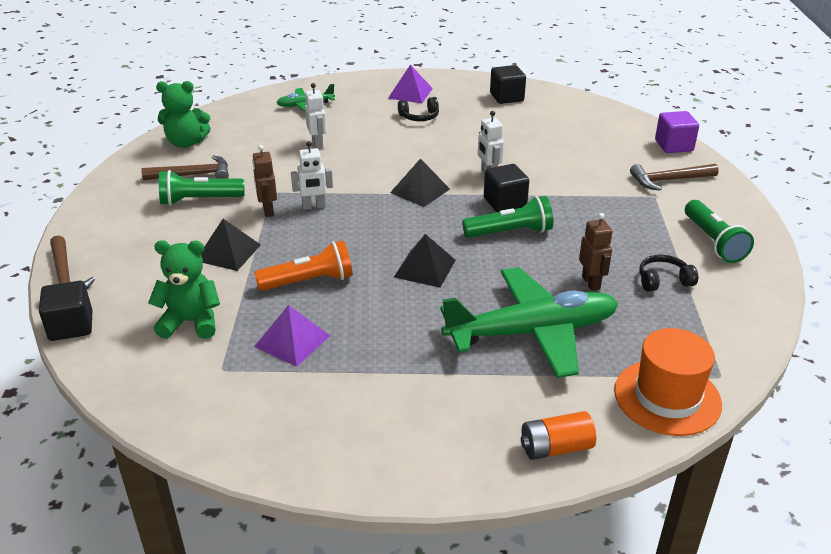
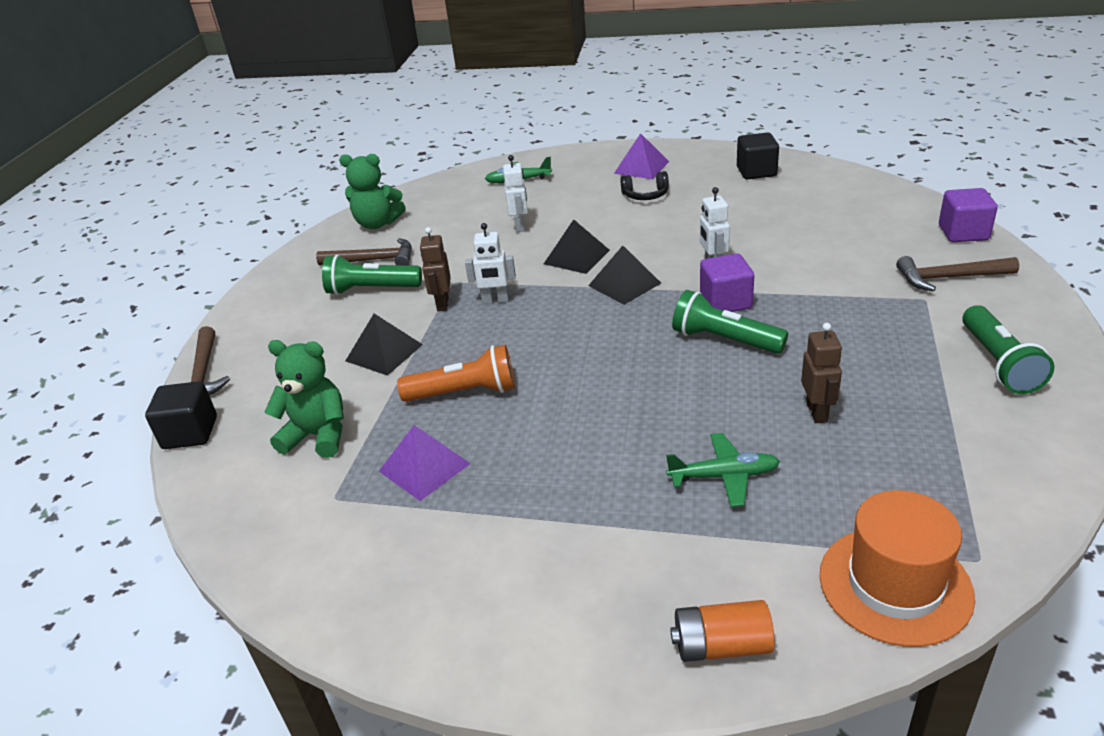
camera: 15 degrees right, 0 degrees up
black pyramid [394,234,456,288] -> black pyramid moved to [544,219,610,274]
green plane [440,267,618,378] -> green plane [666,433,780,507], size x0.47
green flashlight [462,196,553,238] -> green flashlight turned 150 degrees counterclockwise [672,290,788,354]
black cube [484,164,529,212] -> purple cube [700,253,754,312]
black headphones [639,255,698,292] -> none

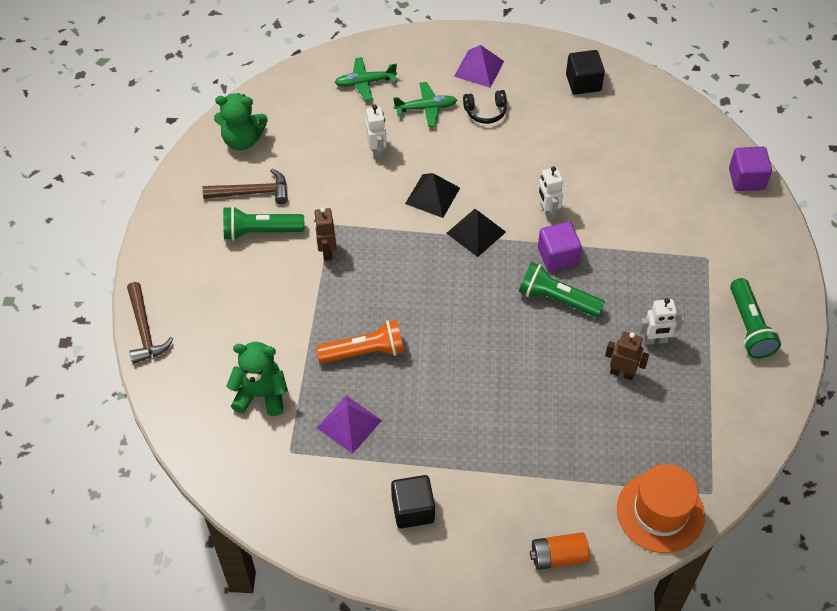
camera: 10 degrees left, 20 degrees up
black cube [145,381,217,449] -> black cube moved to [391,475,435,528]
black pyramid [345,314,423,376] -> none
white robot [465,223,516,304] -> white robot moved to [639,298,683,345]
green plane [666,433,780,507] -> green plane moved to [393,82,457,127]
brown robot [801,323,842,423] -> brown robot turned 60 degrees counterclockwise [605,332,649,380]
brown hammer [896,256,1019,291] -> none

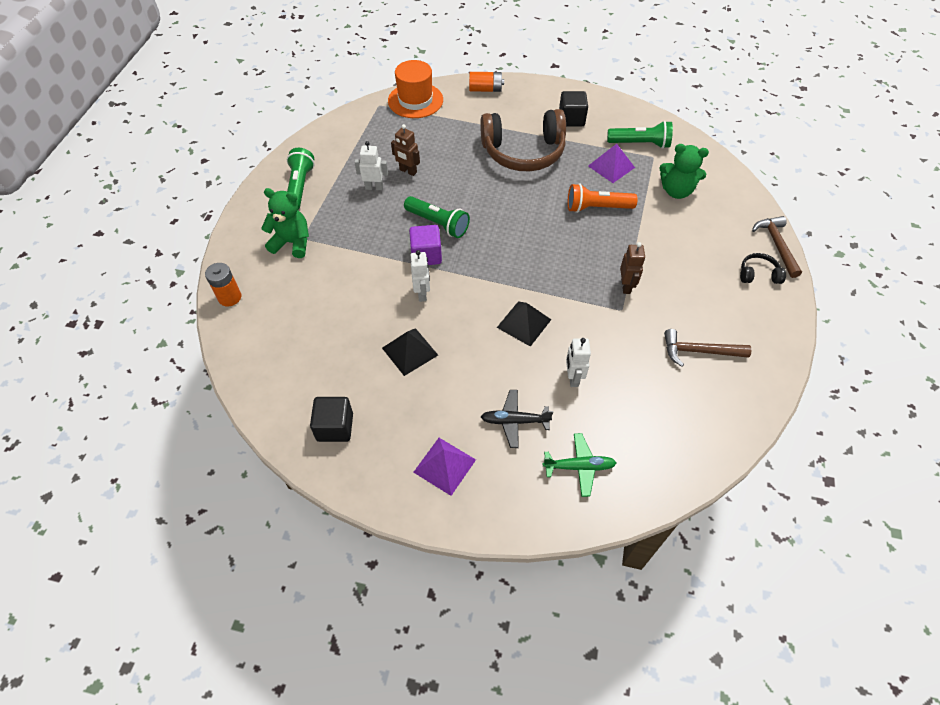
camera: 170 degrees left, 0 degrees up
green teddy bear [214,93,268,151] -> green teddy bear moved to [261,188,309,258]
green flashlight [223,206,304,241] -> green flashlight moved to [607,121,673,149]
green plane [393,82,457,127] -> black plane [481,390,553,448]
black pyramid [447,209,506,257] -> black pyramid moved to [382,328,438,376]
black headphones [463,90,507,124] -> black headphones moved to [740,253,786,284]
purple cube [729,147,772,191] -> orange battery [205,263,241,307]
none -> brown headphones [480,109,566,171]

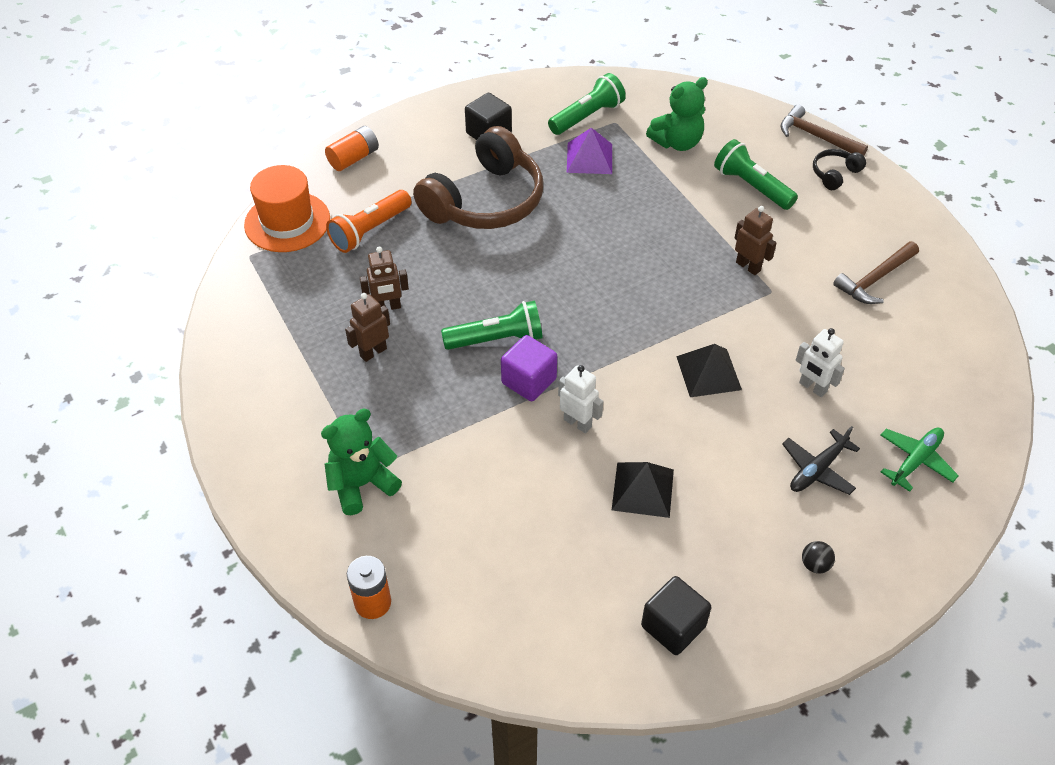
camera: 45 degrees left, 5 degrees down
green flashlight [287,148,315,209] -> green flashlight moved to [714,139,798,210]
white robot [354,141,388,190] -> brown robot [345,293,390,362]
purple pyramid [413,438,476,496] -> black ball [802,541,835,574]
orange flashlight [568,183,638,213] -> orange flashlight moved to [326,190,412,253]

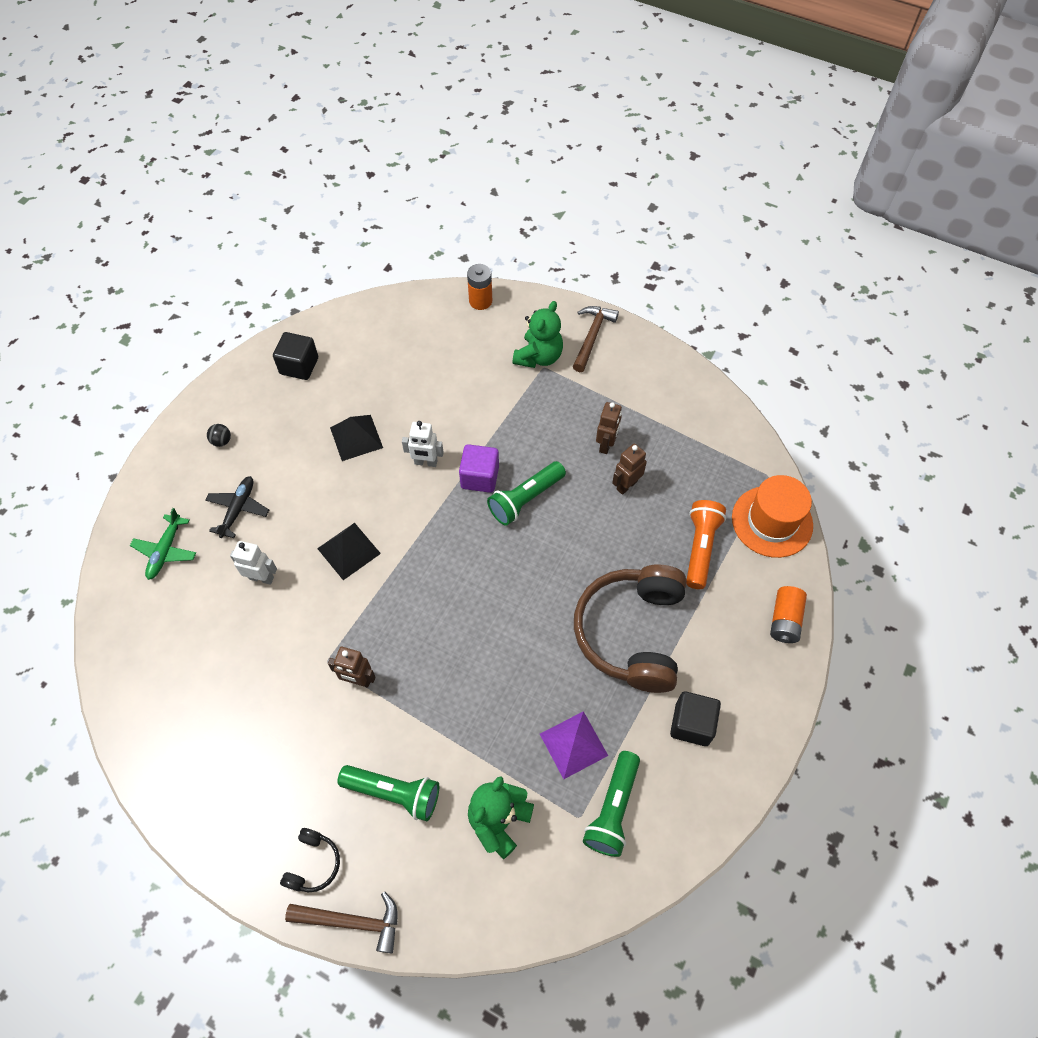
camera: 150 degrees right, 10 degrees up
brown hammer [833,241,919,304] -> brown hammer moved to [573,306,619,372]

